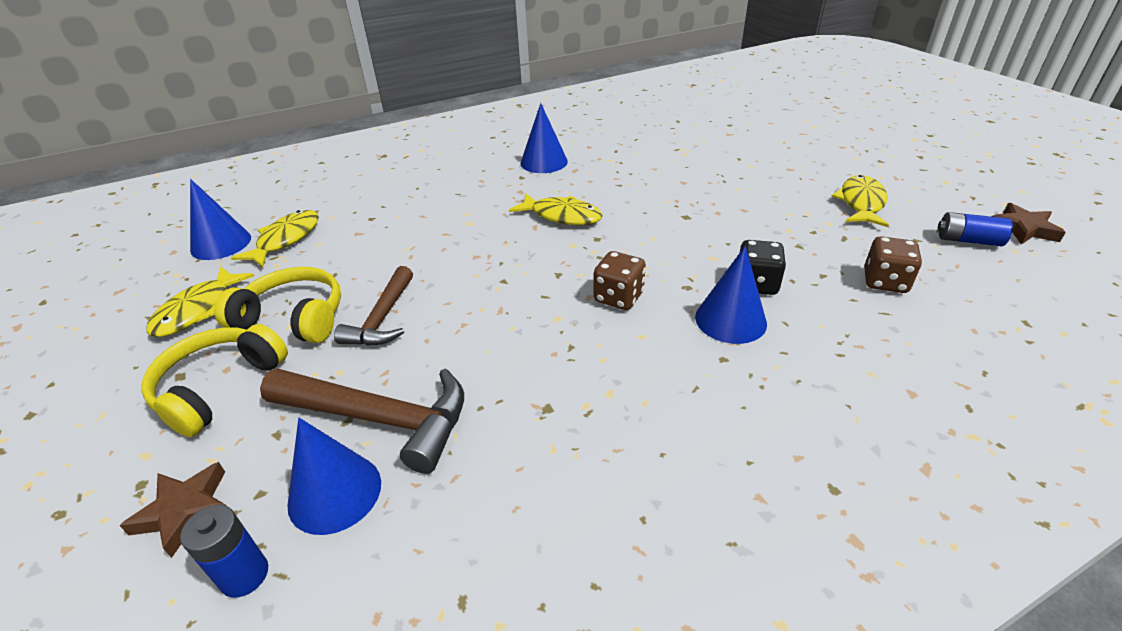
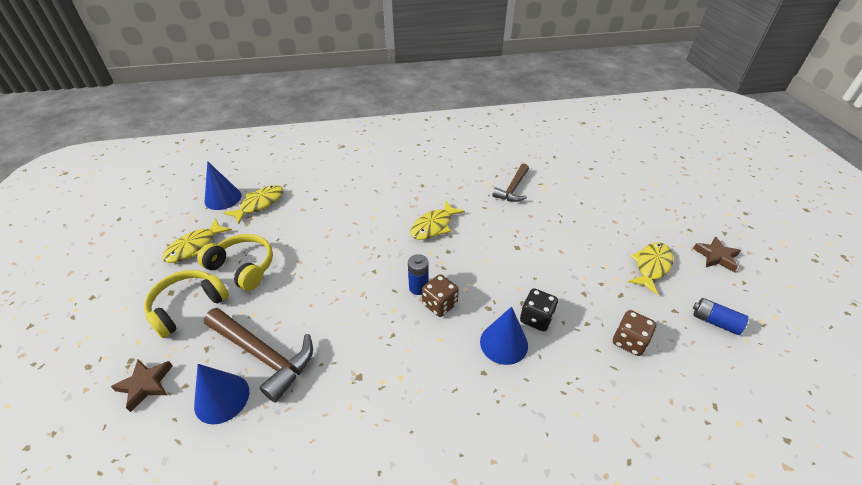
camera: 15 degrees right, 5 degrees up
blue battery [180,505,268,598] -> blue battery moved to [408,254,428,295]
brown hammer [334,266,413,346] -> brown hammer moved to [492,163,529,202]
yellow fish [509,193,603,225] -> yellow fish turned 90 degrees clockwise [410,201,465,240]
blue cone [520,103,568,173] -> none
brown star [991,203,1066,244] -> brown star moved to [693,236,741,272]

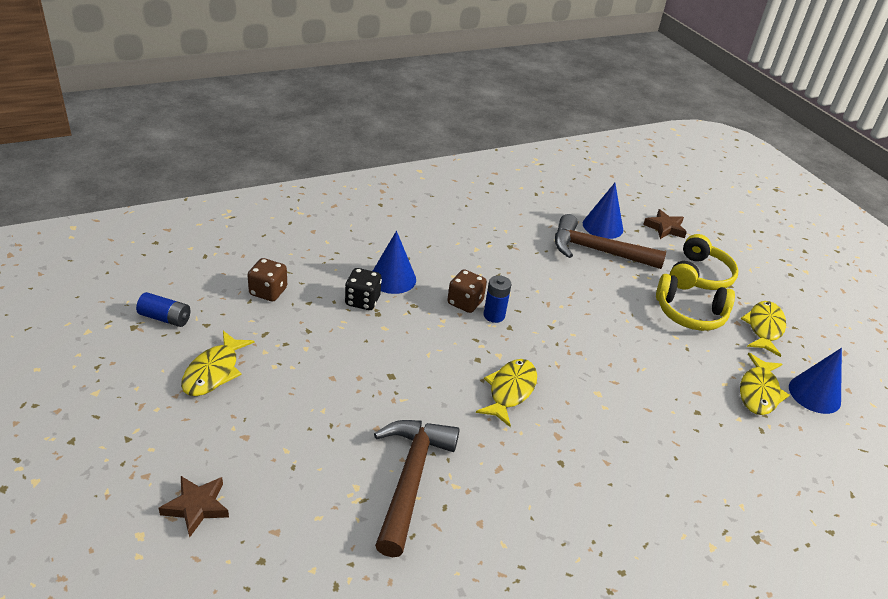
camera: 160 degrees right, 5 degrees down
brown hammer [492,163,529,202] -> brown hammer [374,420,460,557], size x1.54
brown star [693,236,741,272] -> brown star moved to [159,476,229,538]

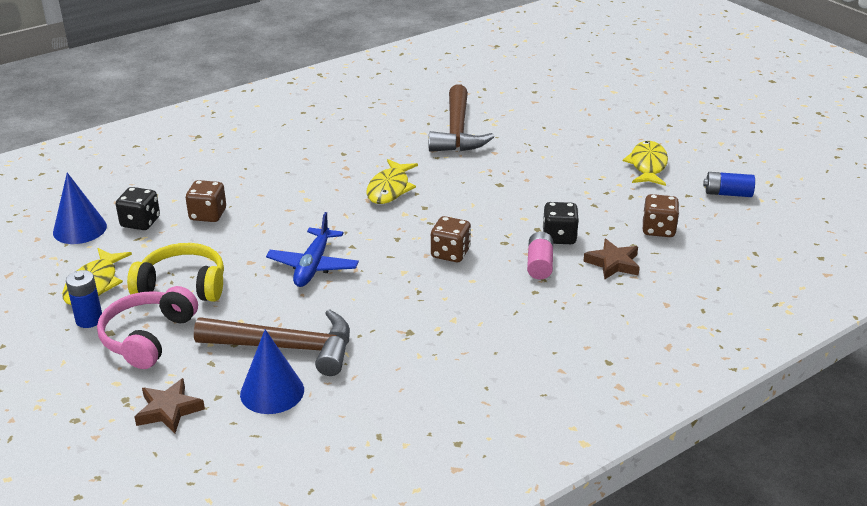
camera: 175 degrees right, 5 degrees down
brown star [159,476,229,538] -> brown star moved to [583,239,640,280]
blue cone [373,231,416,294] -> pink battery [527,232,553,280]
blue battery [484,275,511,323] -> blue battery moved to [66,270,102,328]
yellow headphones [670,234,739,290] -> pink headphones [97,286,198,369]
yellow fish [740,353,790,415] -> black dice [116,187,160,230]
none -> brown dice [186,180,226,222]
none -> blue plane [266,212,359,287]

